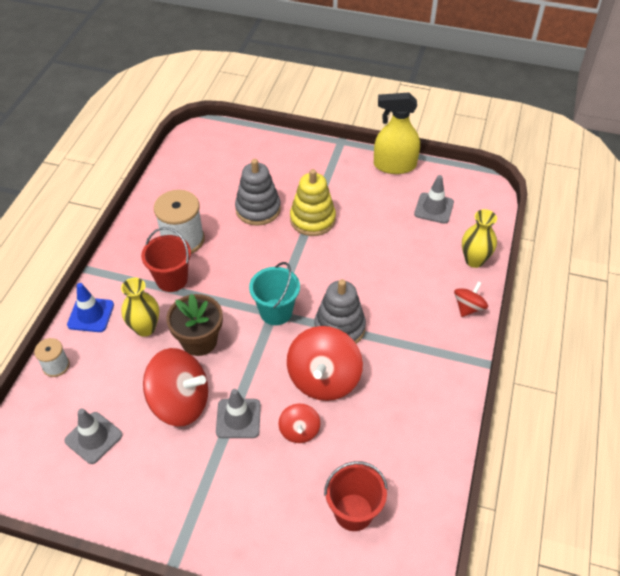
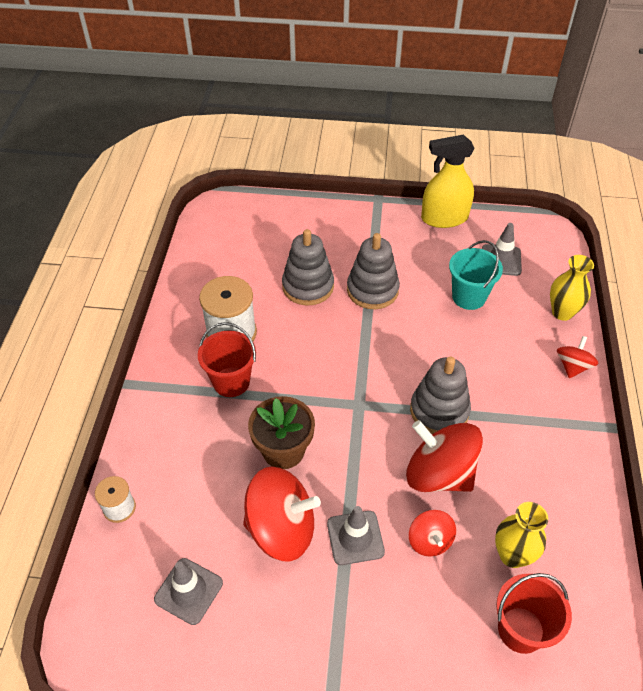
camera: 10 degrees left, 0 degrees up
blue traffic cone [67,283,114,332] -> none
yellow vase [121,278,159,337] -> yellow vase moved to [495,502,548,568]
turquoise bucket [249,262,300,325] -> turquoise bucket moved to [449,240,503,310]
red spinning top [287,326,363,401] -> red spinning top turned 120 degrees clockwise [406,420,483,492]
yellow stacking toy [290,169,336,236] -> grey stacking toy [347,233,400,309]

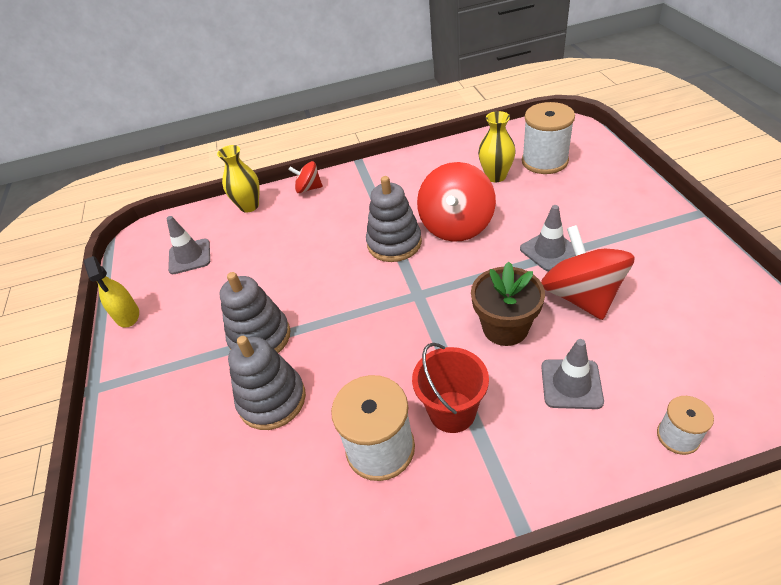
camera: 105 degrees left, 5 degrees down
grey traffic cone [154,558,223,625] -> grey traffic cone moved to [541,339,604,409]
red spinning top [409,510,456,557] -> none
yellow spray bottle [421,135,475,228] -> yellow spray bottle [84,256,139,328], size x0.66
turquoise bucket [449,240,503,310] -> none
red bucket [496,573,572,654] -> white spool [522,102,575,174]

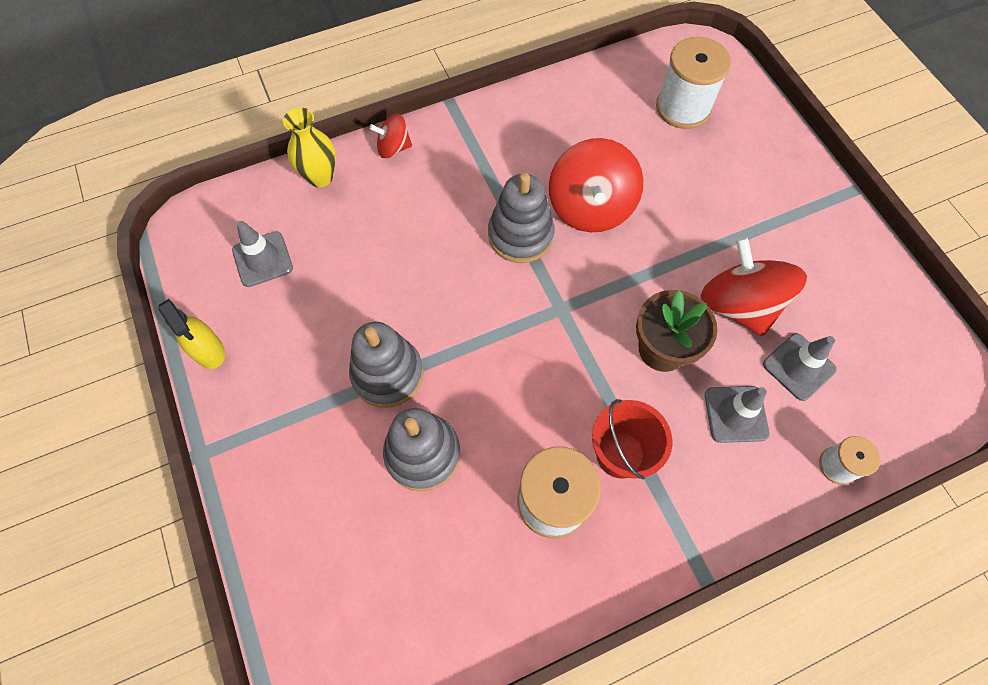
camera: 15 degrees left, 20 degrees up
yellow vase [478,111,516,182] -> none
grey traffic cone [520,205,576,271] -> grey traffic cone moved to [763,333,837,401]

